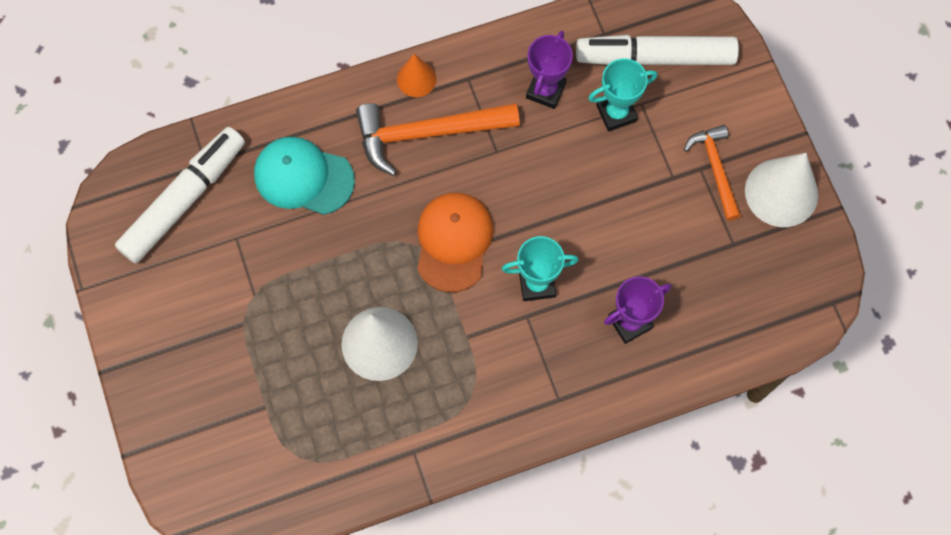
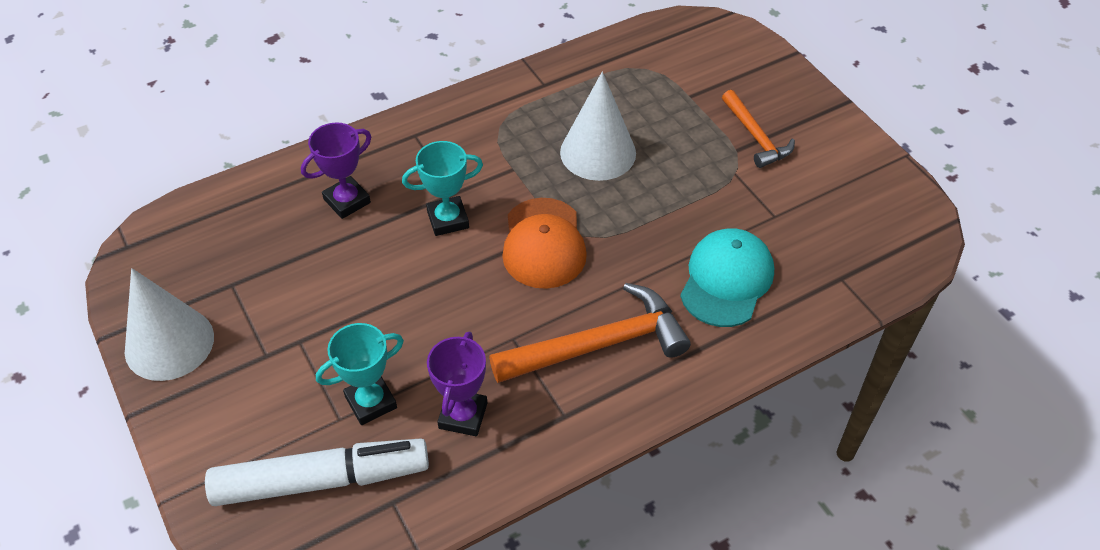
camera: 170 degrees right, 20 degrees down
white marker [115,127,245,263] -> none
turquoise cap [254,137,355,215] -> turquoise cap turned 75 degrees counterclockwise [680,228,774,327]
orange cone [397,54,436,97] -> none
orange hammer [684,125,741,221] -> orange hammer moved to [722,90,795,168]

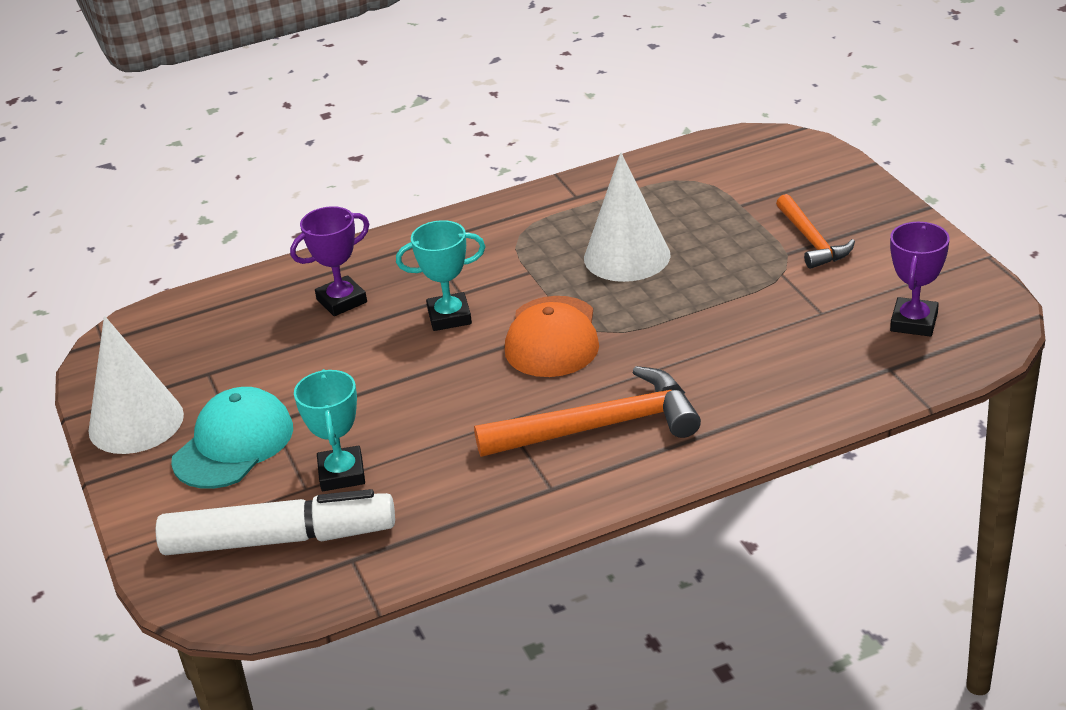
camera: 10 degrees right, 15 degrees down
turquoise trophy [316,323,404,425] -> turquoise trophy turned 75 degrees counterclockwise [294,369,365,491]
purple trophy [427,332,487,436] -> purple trophy moved to [890,222,950,337]
turquoise cap [680,228,774,327] -> turquoise cap moved to [171,387,293,489]

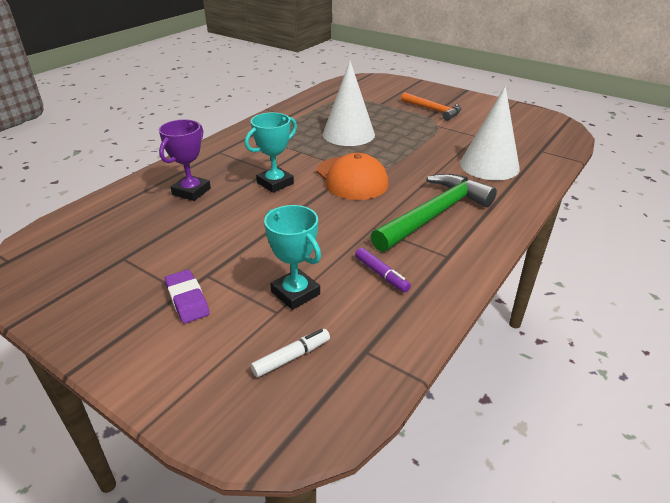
camera: 35 degrees left, 0 degrees up
white cone [89,316,184,454] -> white cone moved to [460,86,520,180]
white marker [155,489,395,555] -> white marker [251,329,330,378], size x0.41
turquoise cap [171,387,293,489] -> purple eraser [165,270,210,323]
orange hammer [474,366,701,457] -> green hammer [371,174,497,252]
purple trophy [890,222,950,337] -> none
none -> purple marker [355,248,411,292]

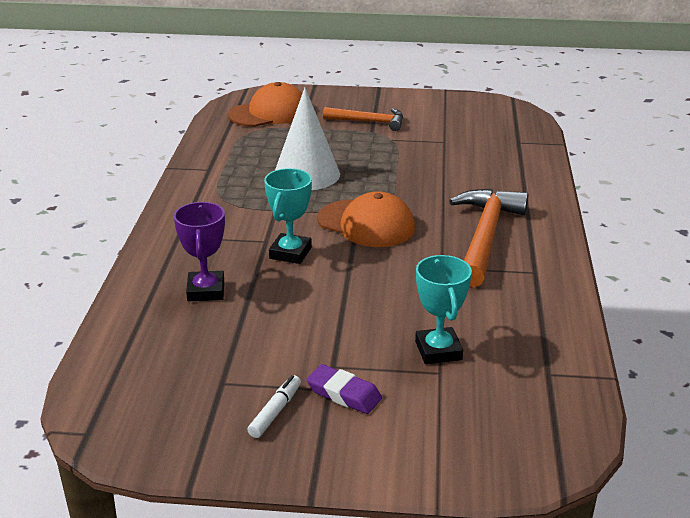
camera: 30 degrees left, 5 degrees down
white marker [251,329,330,378] -> white marker moved to [247,375,301,438]
turquoise trophy [264,205,321,310] -> turquoise trophy turned 60 degrees clockwise [415,255,472,364]
purple marker [355,248,411,292] -> none
green hammer [371,174,497,252] -> orange hammer [449,189,528,287]
white cone [460,86,520,180] -> none
none -> orange cap [228,82,302,127]

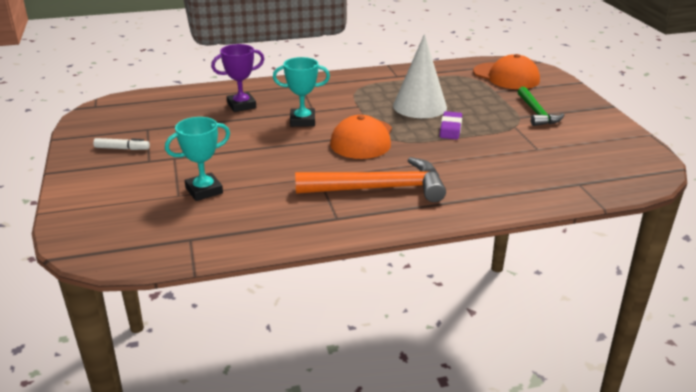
camera: 70 degrees right, 0 degrees up
purple eraser [307,364,382,414] -> purple eraser moved to [440,111,462,139]
orange hammer [323,107,403,131] -> green hammer [517,87,564,126]

